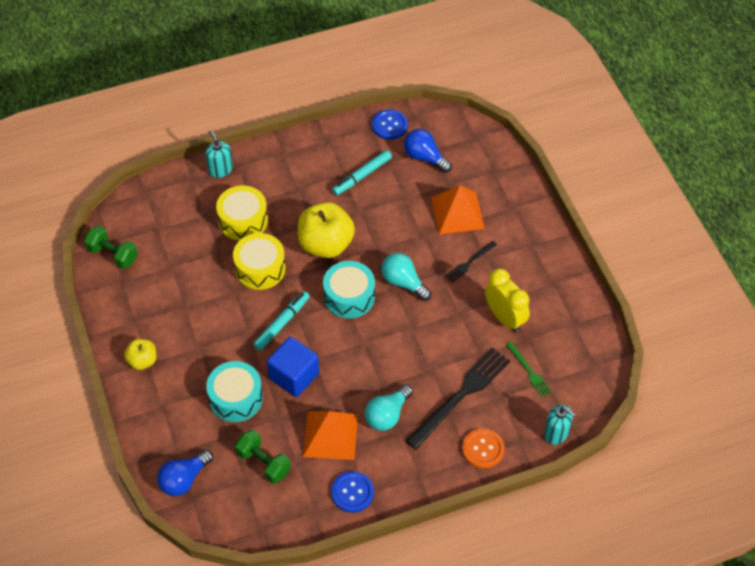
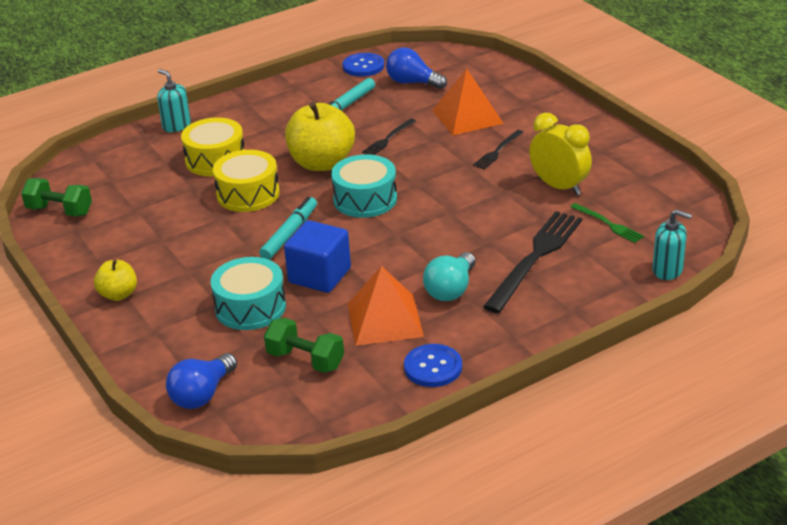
camera: 10 degrees left, 20 degrees down
turquoise light bulb [381,253,432,301] -> none
orange button [462,428,505,468] -> none
none -> black fork [362,119,416,155]

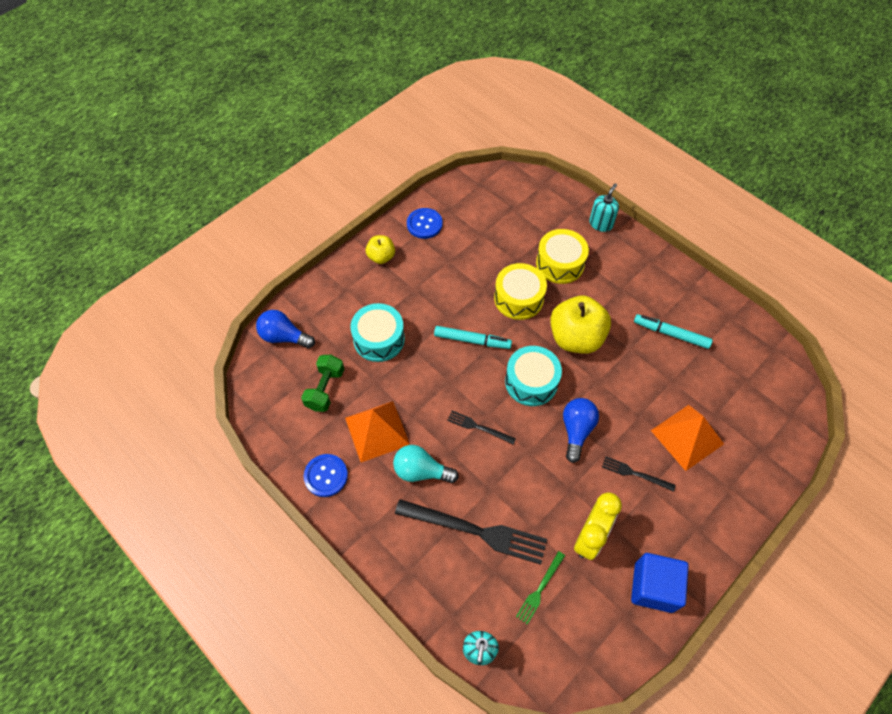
camera: 75 degrees right, 25 degrees up
green dumbbell [21,178,92,217] -> none
blue cube [284,220,351,293] -> blue cube moved to [631,553,689,613]
blue button [343,53,384,77] -> blue button moved to [407,208,443,239]
black fork [362,119,416,155] -> black fork moved to [447,411,516,445]
blue light bulb [386,47,447,89] -> blue light bulb moved to [563,398,599,463]

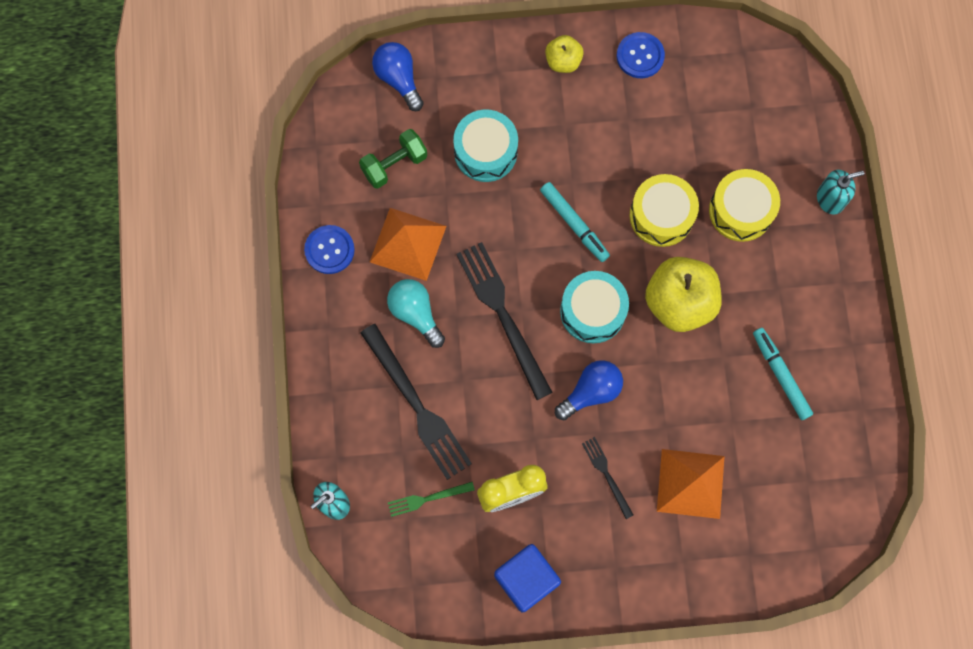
camera: 40 degrees right, 15 degrees up
black fork [447,411,516,445] -> black fork [456,242,553,400], size x2.02

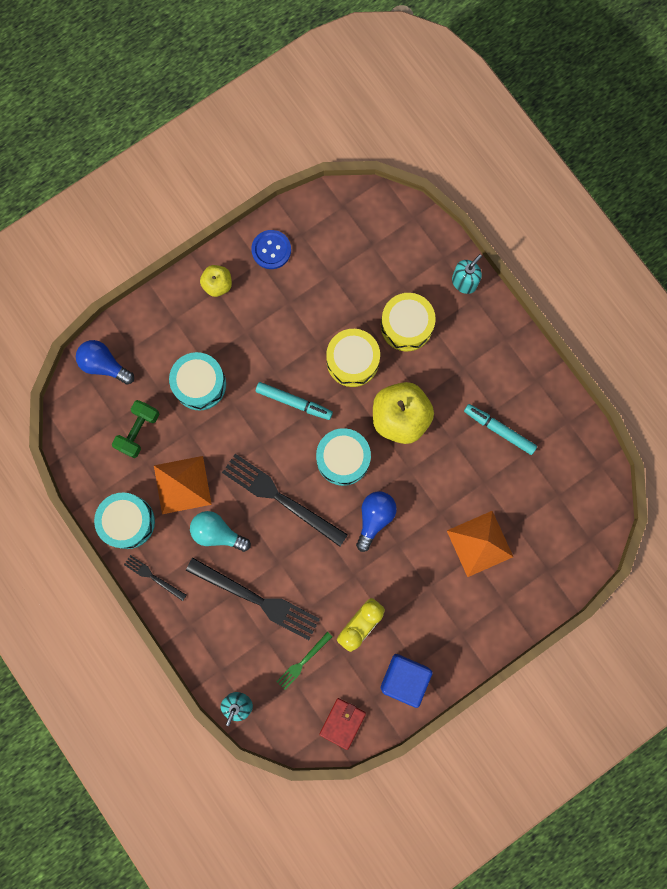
camera: 30 degrees left, 5 degrees up
blue button [304,225,355,274] -> turquoise drum [94,492,155,549]
black fork [582,437,634,519] -> black fork moved to [124,555,187,601]
none -> red wallet [319,698,366,750]

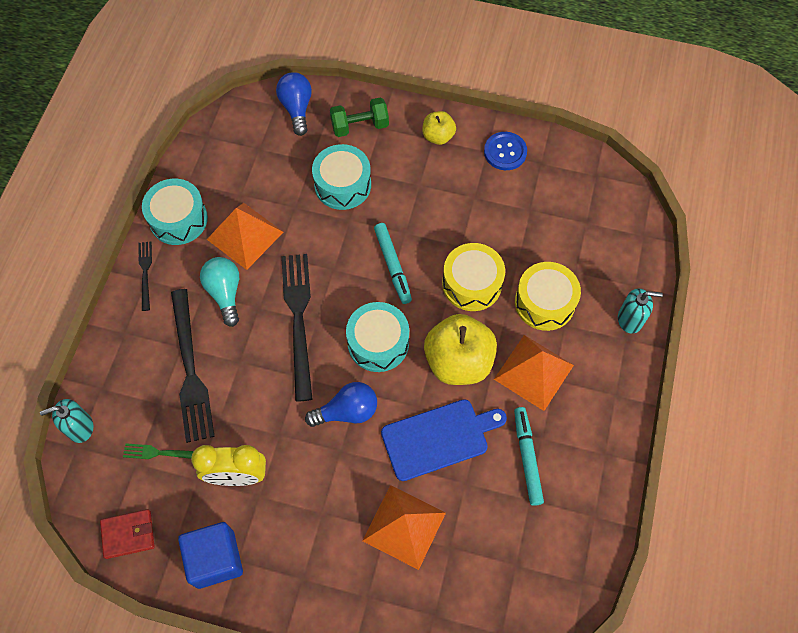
camera: 50 degrees right, 15 degrees down
green dumbbell [112,400,159,458] -> green dumbbell moved to [330,97,389,137]
none -> blue cutting board [381,399,507,481]
none -> orange pyramid [494,335,574,411]

